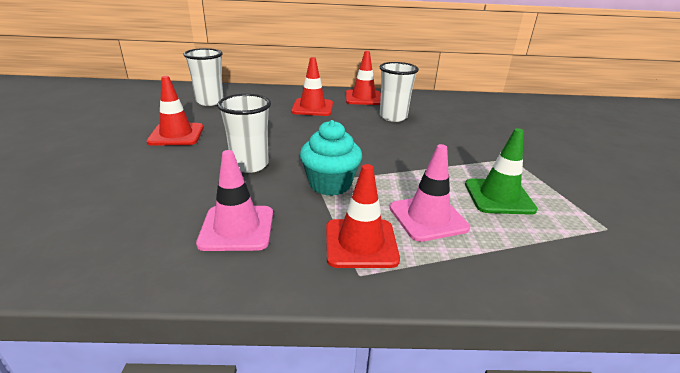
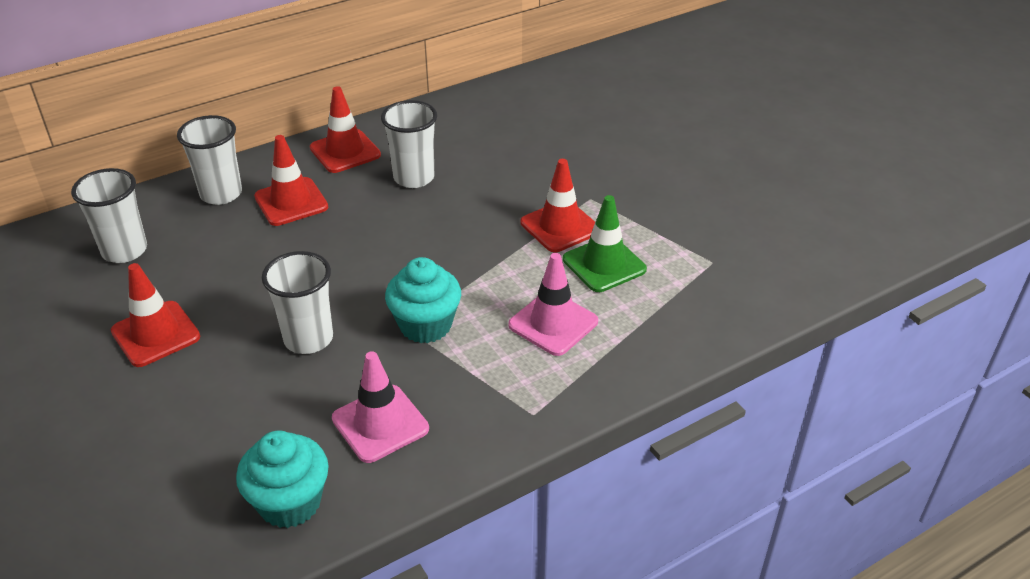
camera: 30 degrees left, 10 degrees up
red traffic cone [326,164,400,268] -> red traffic cone moved to [521,159,595,252]
none -> white cup [177,115,242,205]
none -> turquoise cupcake [236,430,329,528]

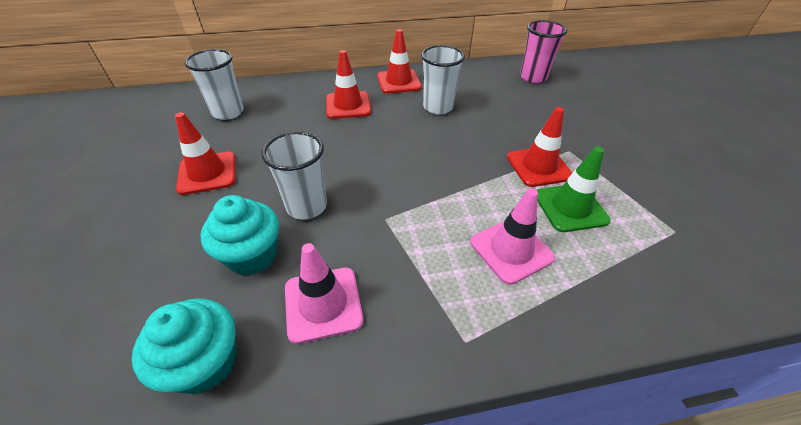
camera: 20 degrees right, 5 degrees up
white cup [177,115,242,205] -> none
turquoise cupcake [385,257,461,343] -> turquoise cupcake moved to [201,195,279,275]
none -> pink cup [520,20,567,83]

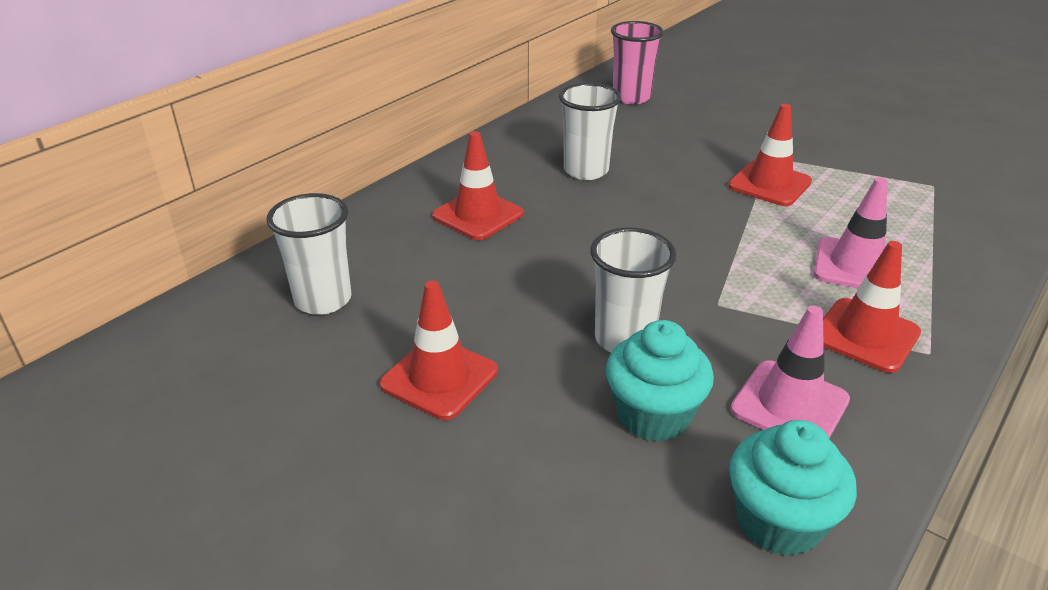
camera: 40 degrees left, 10 degrees down
red traffic cone [377,29,422,94] -> red traffic cone moved to [823,241,921,373]
green traffic cone [537,146,611,232] -> none

